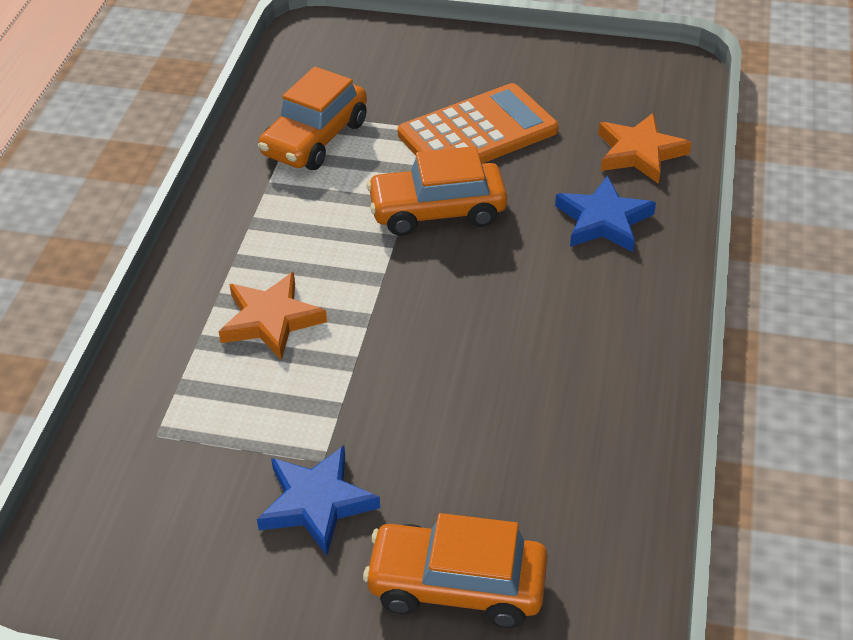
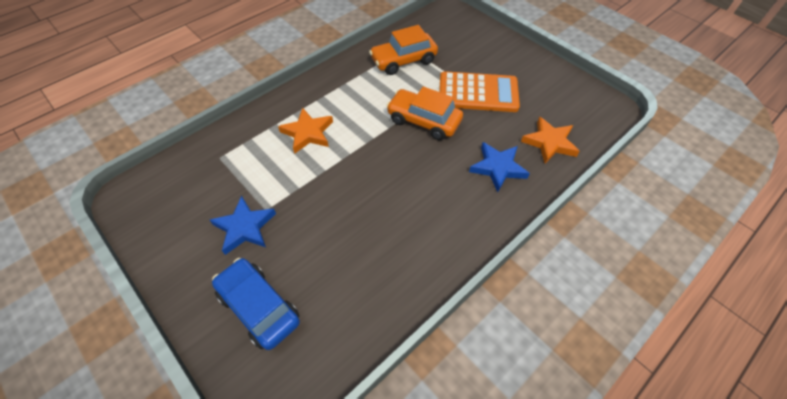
camera: 35 degrees right, 10 degrees up
orange car [363,513,548,628] -> blue car [212,258,300,350]

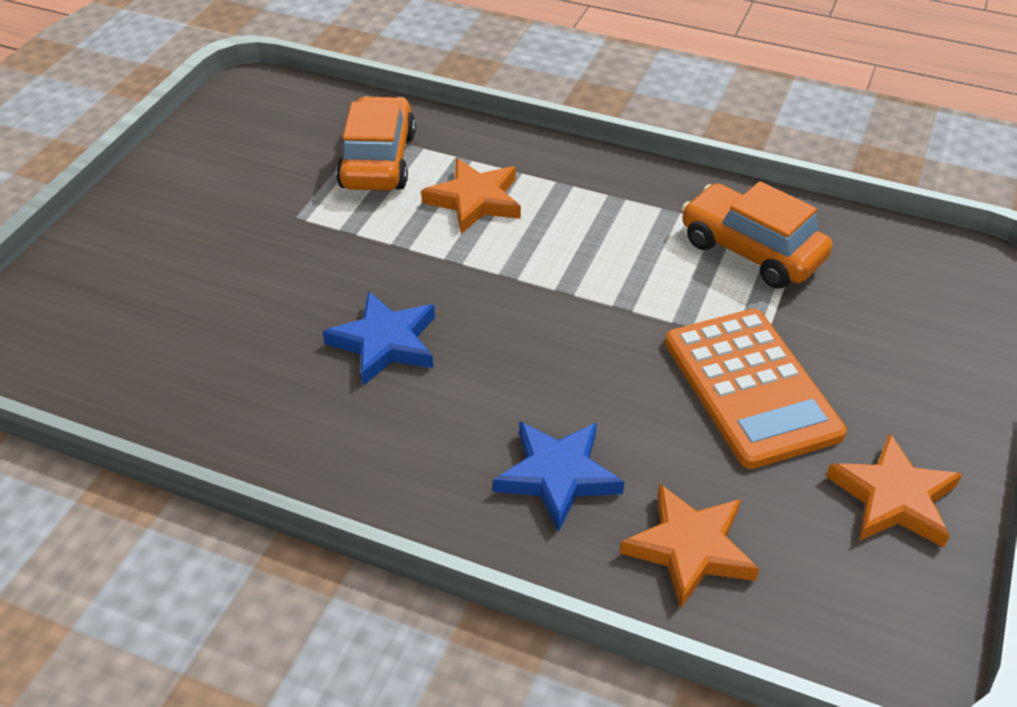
camera: 65 degrees right, 10 degrees down
blue star [210,196,276,255] -> blue star moved to [323,291,435,385]
blue car [212,258,300,350] -> none
orange car [386,87,463,140] -> orange car moved to [336,96,416,191]
none -> orange star [826,433,962,548]

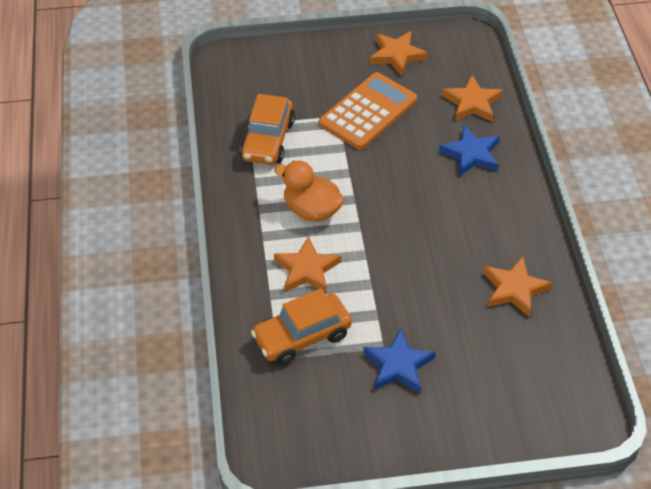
camera: 120 degrees left, 5 degrees up
blue star [323,291,435,385] -> blue star moved to [364,329,436,393]
none -> orange duck [274,161,344,222]
none -> orange star [484,257,552,317]

